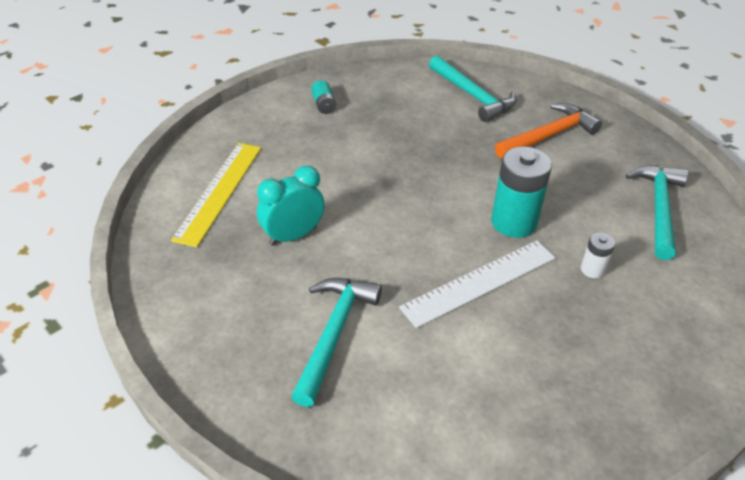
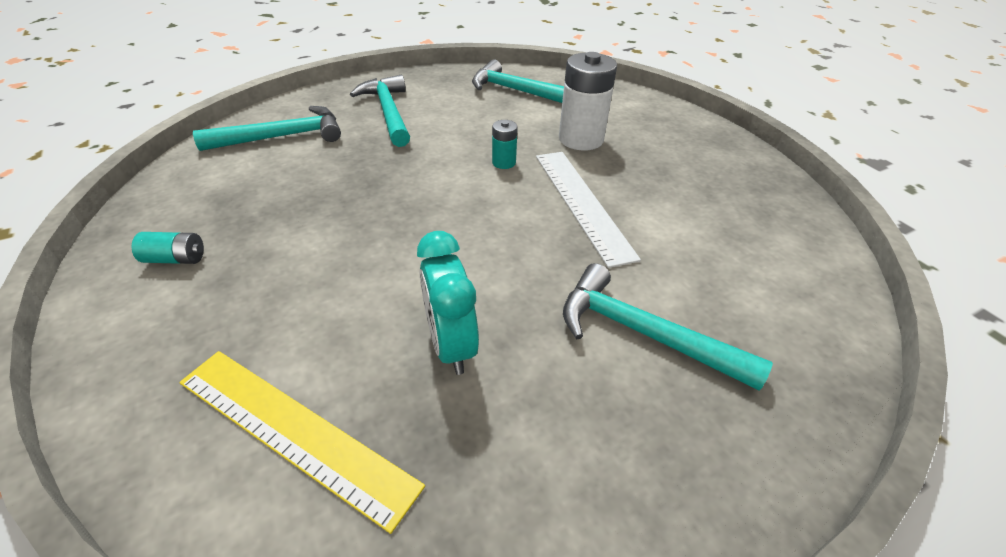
camera: 75 degrees left, 0 degrees up
turquoise battery [491,146,552,238] -> turquoise battery [492,120,518,169], size x0.49
orange hammer [495,103,602,159] -> turquoise hammer [350,75,410,147]
white battery [581,232,615,278] -> white battery [559,52,617,150], size x2.03

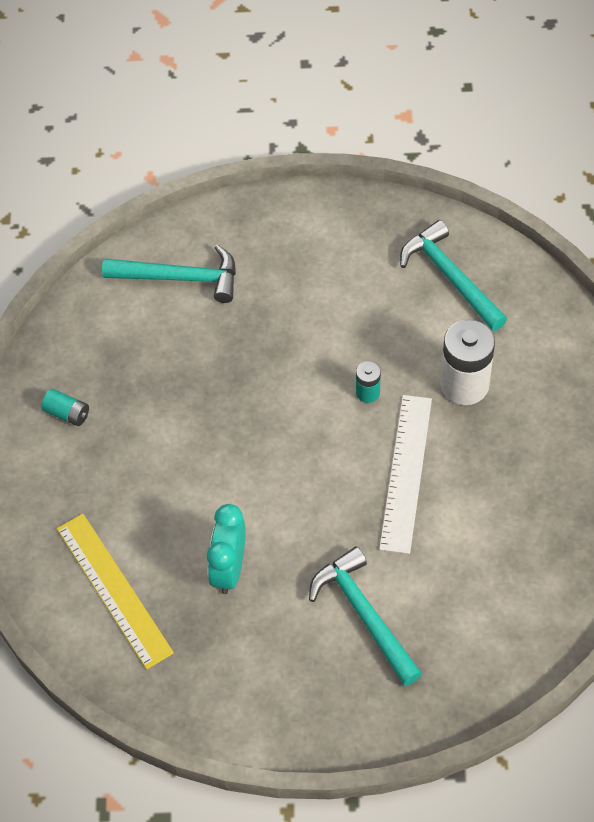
camera: 30 degrees right, 15 degrees up
turquoise hammer [350,75,410,147] -> none

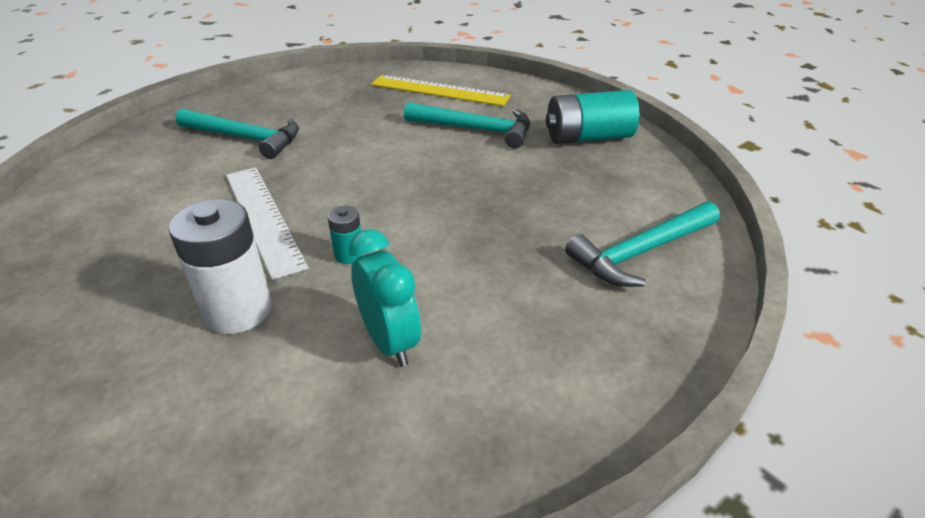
camera: 140 degrees right, 20 degrees down
turquoise battery [41,389,89,426] -> turquoise battery [546,90,640,144], size x2.03
turquoise clock [207,504,246,594] -> turquoise clock moved to [349,229,421,367]
turquoise hammer [400,220,507,331] -> turquoise hammer moved to [404,102,530,149]

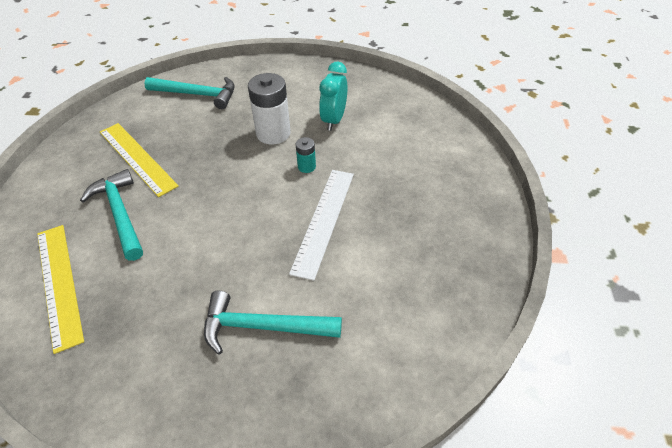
camera: 135 degrees left, 10 degrees up
white battery [168,199,272,334] -> white battery moved to [248,73,291,144]
turquoise hammer [176,108,299,159] -> turquoise hammer turned 60 degrees counterclockwise [204,291,342,355]
turquoise battery [546,90,640,144] -> none
none -> yellow ruler [100,123,179,197]

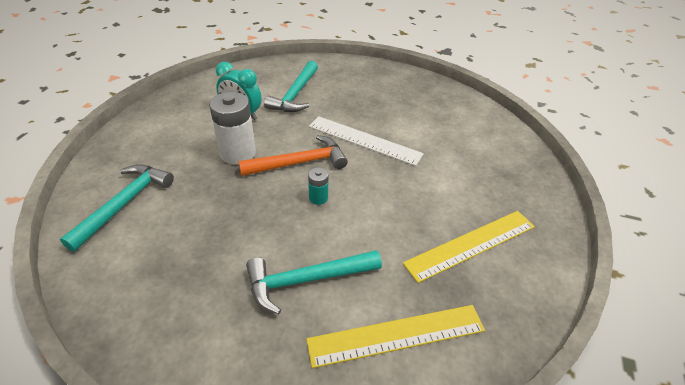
camera: 80 degrees left, 5 degrees down
yellow ruler [100,123,179,197] -> yellow ruler moved to [403,211,535,283]
turquoise hammer [204,291,342,355] -> turquoise hammer moved to [264,61,318,112]
turquoise battery [296,137,316,173] -> turquoise battery moved to [308,167,328,205]
none -> orange hammer [238,135,348,176]

